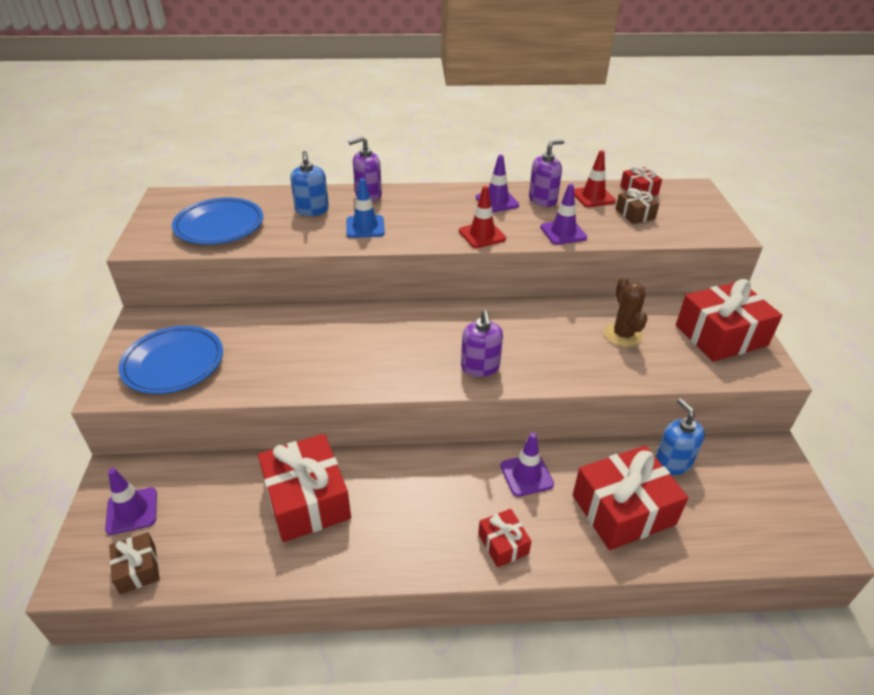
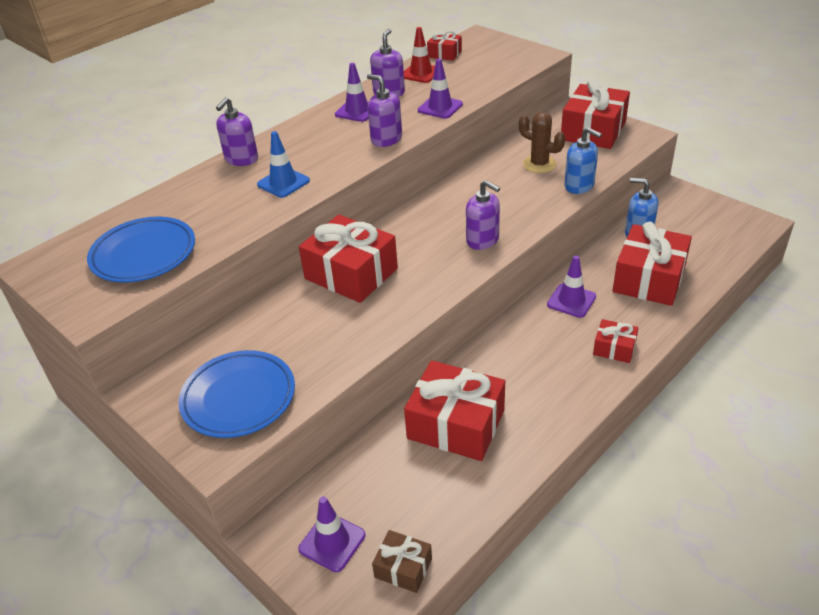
camera: 40 degrees left, 0 degrees up
blue soap dispenser [290,151,329,216] -> blue soap dispenser moved to [564,127,602,194]
red traffic cone [459,186,506,248] -> purple soap dispenser [367,74,402,147]
brown gift [616,188,660,224] -> none
none -> red gift [299,215,398,303]

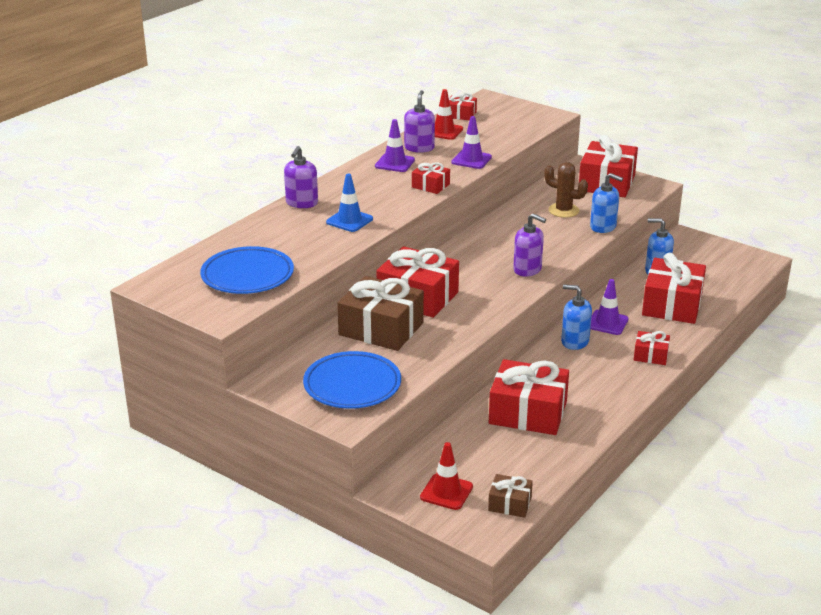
camera: 10 degrees left, 10 degrees down
purple traffic cone [298,496,365,572] -> red traffic cone [420,442,473,510]
purple soap dispenser [367,74,402,147] -> red gift [412,162,450,194]
none -> brown gift [337,276,424,351]
none -> blue soap dispenser [561,284,592,350]

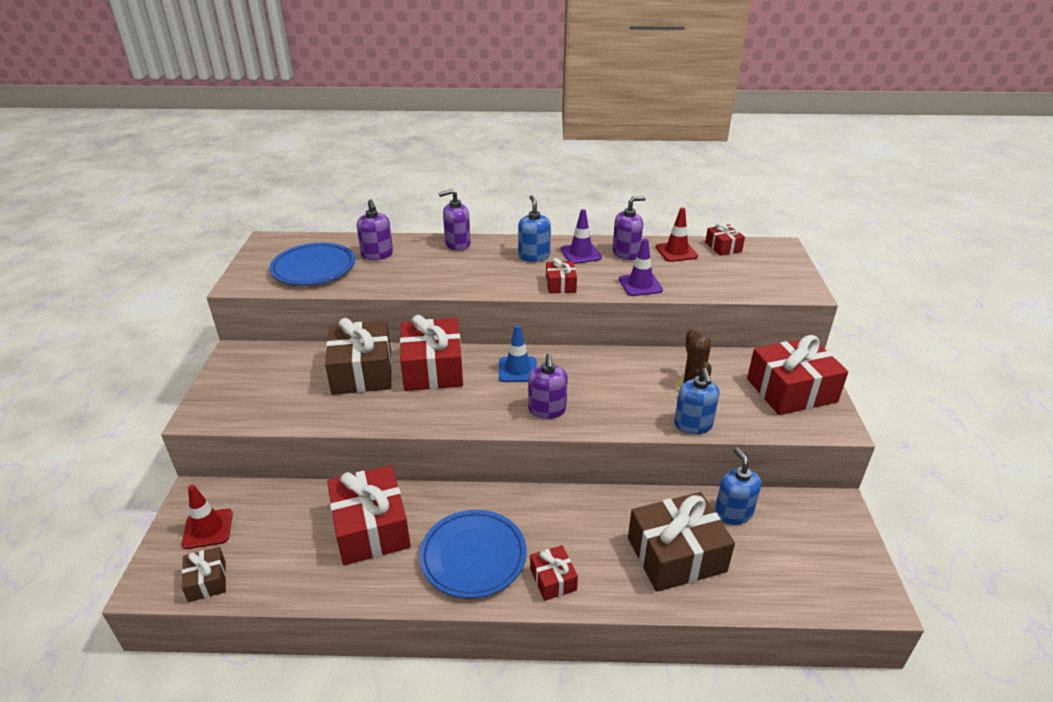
camera: 55 degrees right, 5 degrees up
blue plate [303,351,401,409] -> blue plate moved to [419,510,527,598]
blue traffic cone [326,174,373,232] -> blue traffic cone moved to [499,325,537,382]
blue soap dispenser [561,284,592,350] -> blue soap dispenser moved to [518,195,551,262]
purple traffic cone [590,279,629,335] -> none
red gift [642,253,706,324] -> brown gift [628,492,735,592]
none -> purple soap dispenser [357,199,393,260]

